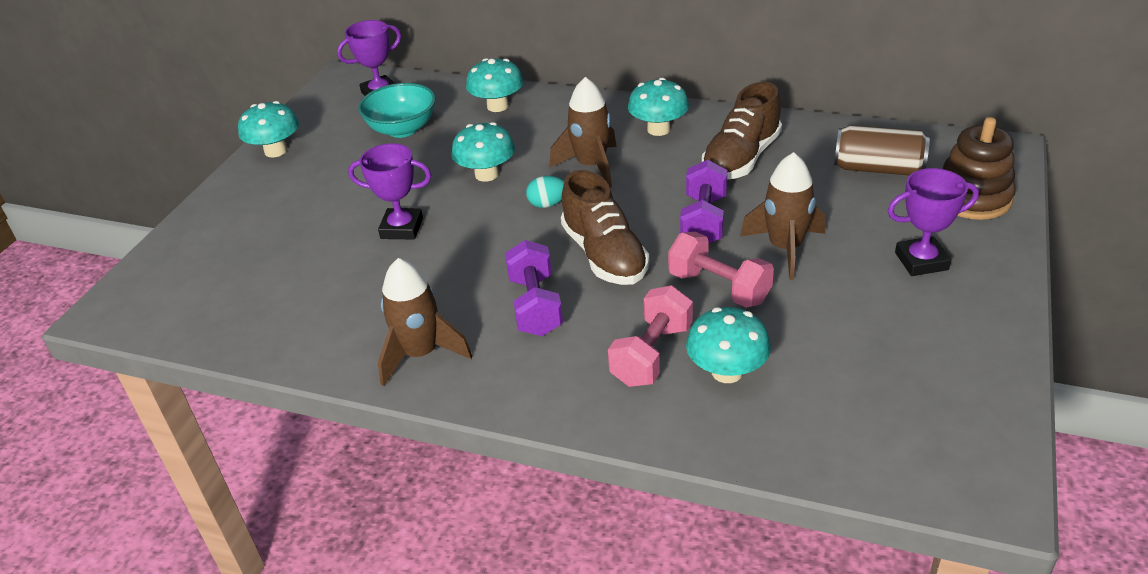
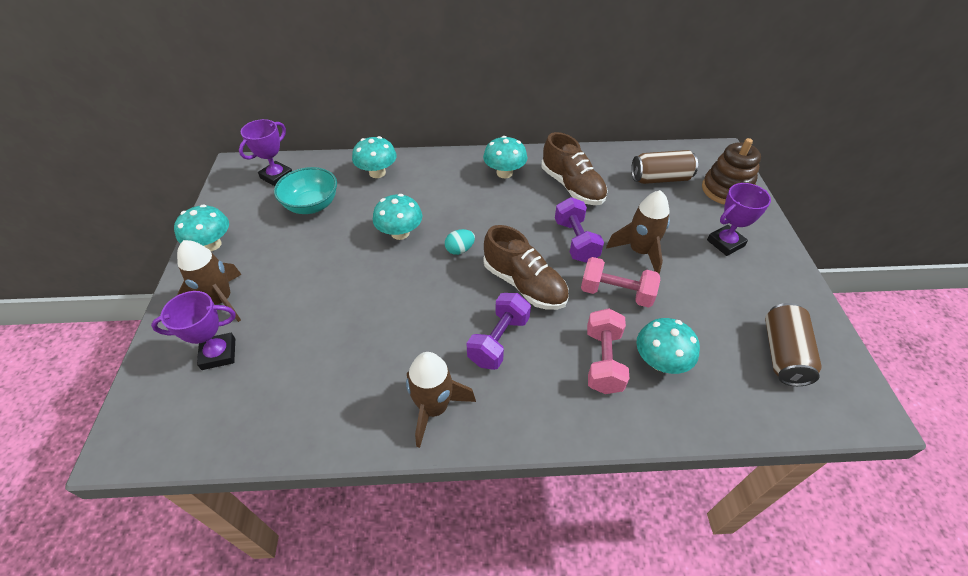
camera: 25 degrees left, 10 degrees up
purple trophy [348,143,431,239] -> purple trophy moved to [151,291,236,370]
purple dumbbell [505,240,563,336] -> purple dumbbell turned 60 degrees clockwise [467,293,531,370]
brown rocket [549,77,617,188] -> brown rocket moved to [177,240,242,322]
brown shoe [702,82,782,180] -> brown shoe turned 45 degrees counterclockwise [541,132,608,205]
none -> brown can [765,303,822,386]

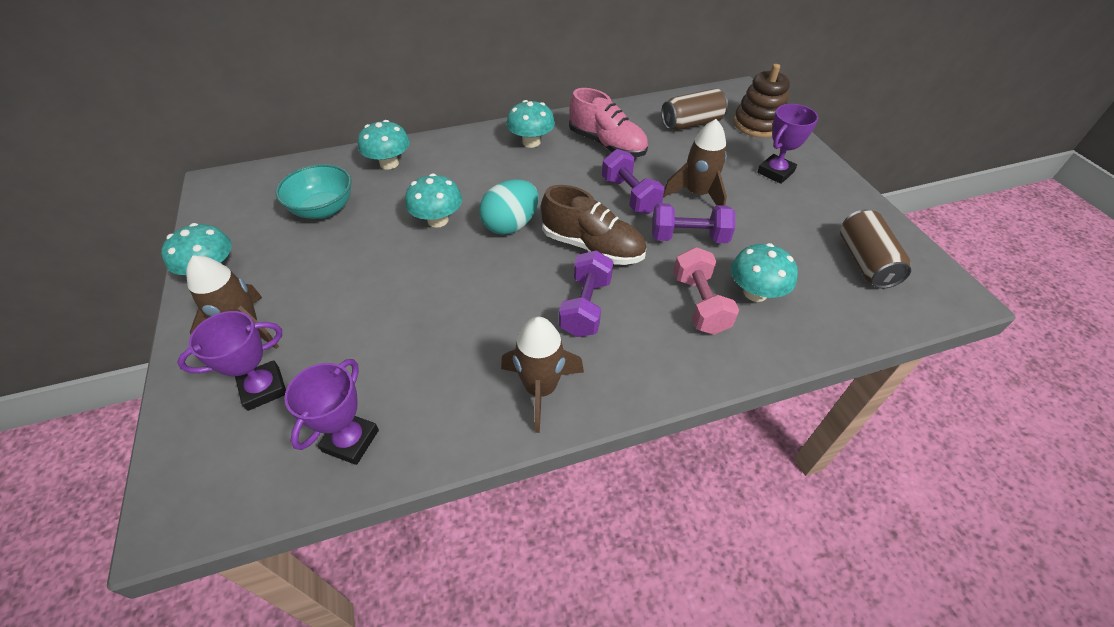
camera: 15 degrees left, 0 degrees up
purple trophy [239,119,292,186] -> purple trophy moved to [284,359,379,465]
turquoise egg [445,229,475,255] -> turquoise egg [479,179,539,235], size x1.83
brown shoe [541,132,608,205] -> pink shoe [569,88,648,157]
pink dumbbell [581,257,660,308] -> purple dumbbell [652,203,735,243]

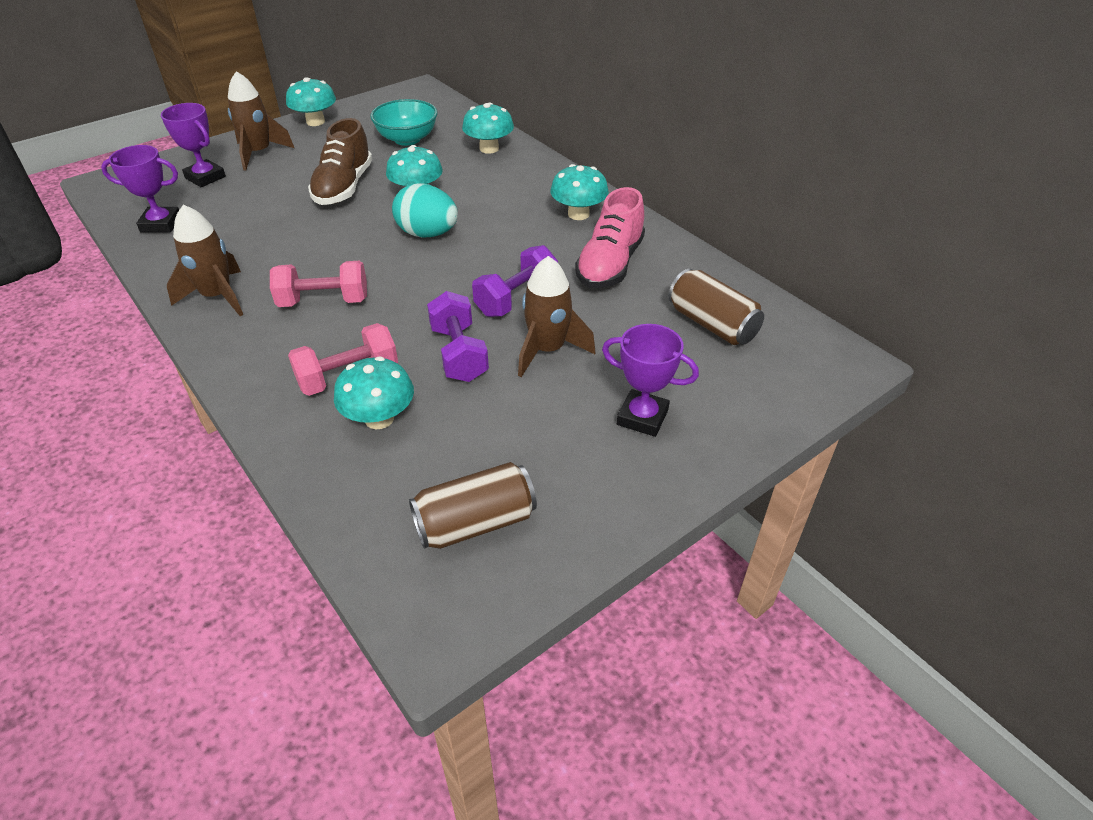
camera: 70 degrees right, 5 degrees down
brown shoe [541,185,646,265] -> brown shoe moved to [308,118,372,205]
purple dumbbell [559,250,614,337] -> pink dumbbell [270,261,367,307]
brown stacking toy [734,64,790,138] -> none

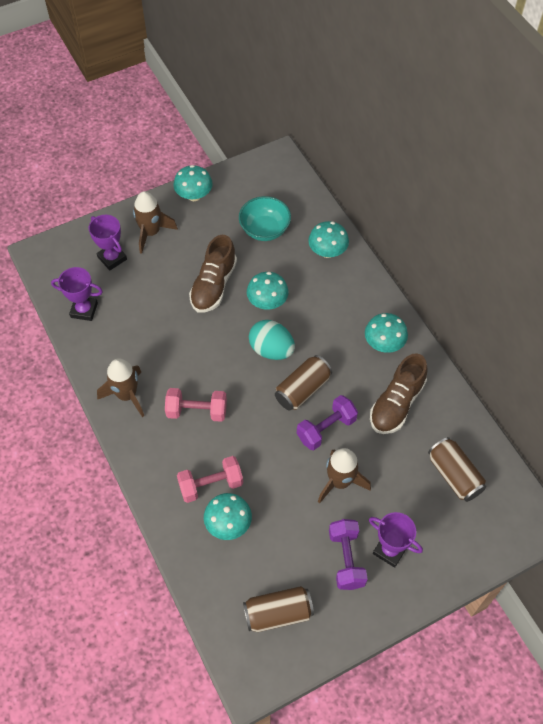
camera: 10 degrees right, 15 degrees up
purple dumbbell [427,291,489,382] -> purple dumbbell moved to [329,519,368,590]
pink shoe [575,187,645,288] -> brown shoe [370,353,428,434]
none -> brown can [275,355,332,411]

